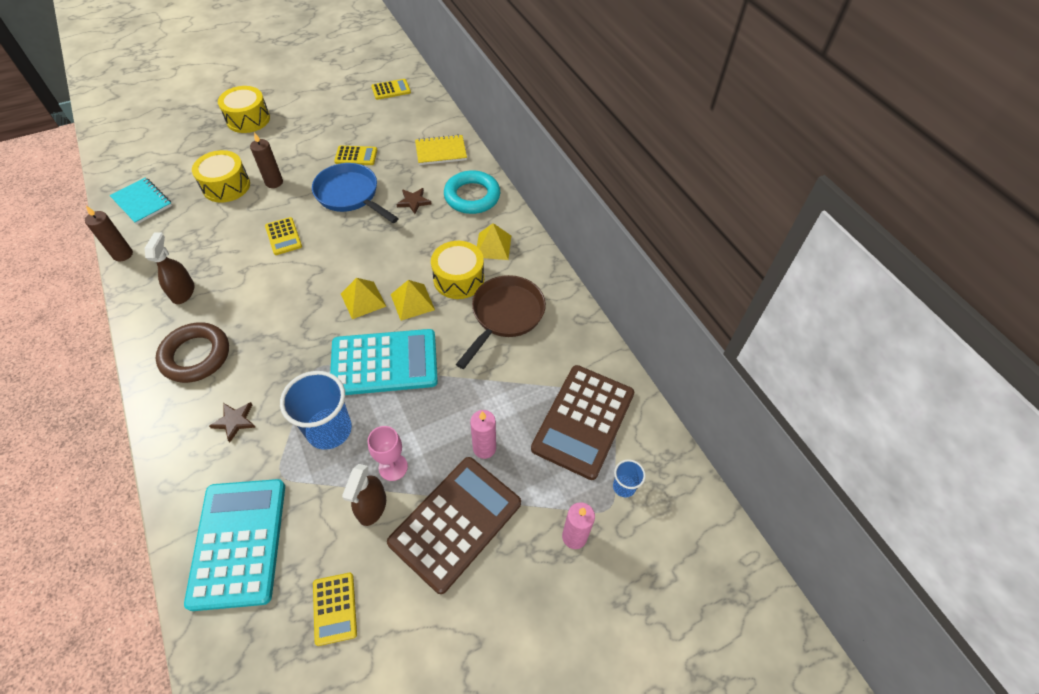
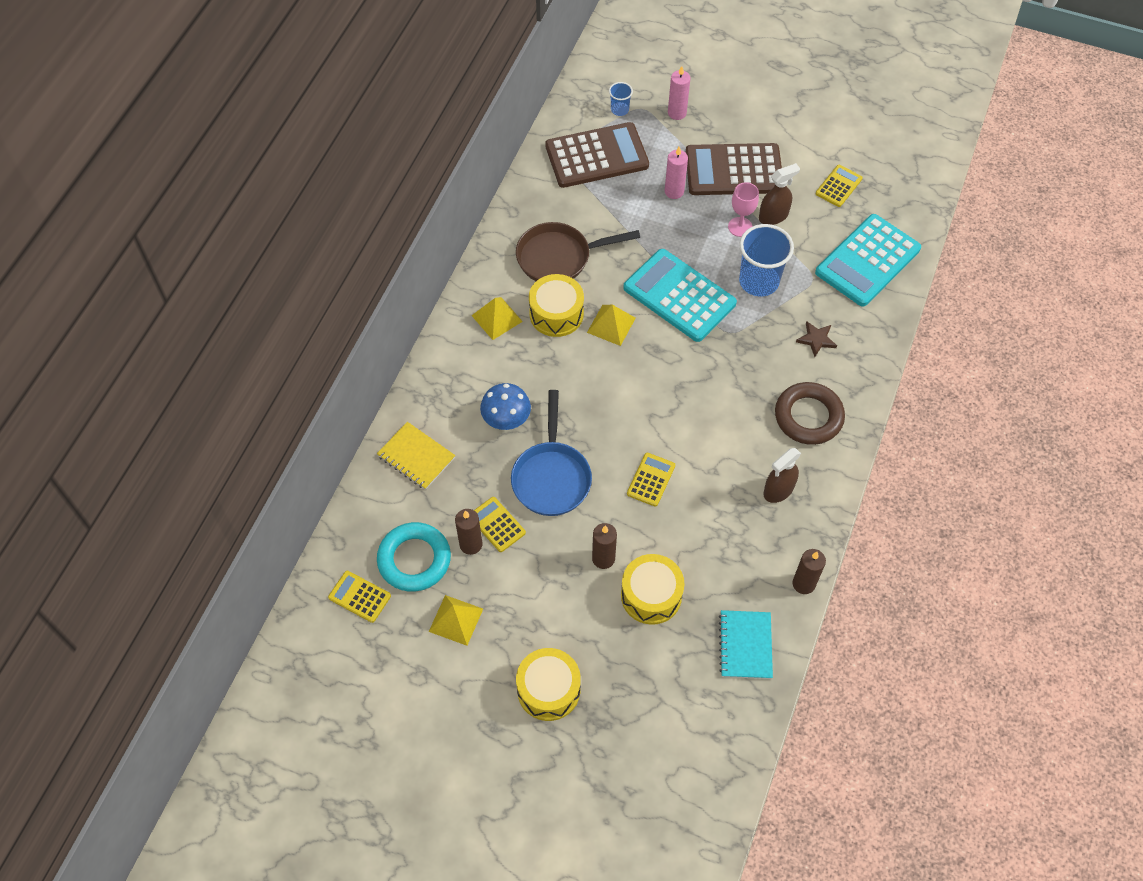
camera: 130 degrees left, 5 degrees up
yellow pyramid [341,278,386,319] -> yellow pyramid moved to [429,595,483,646]
brown star [396,188,431,214] -> blue mushroom [480,383,531,430]
turquoise ring [444,170,500,214] -> turquoise ring moved to [377,522,451,592]
none -> brown candle [455,509,482,555]

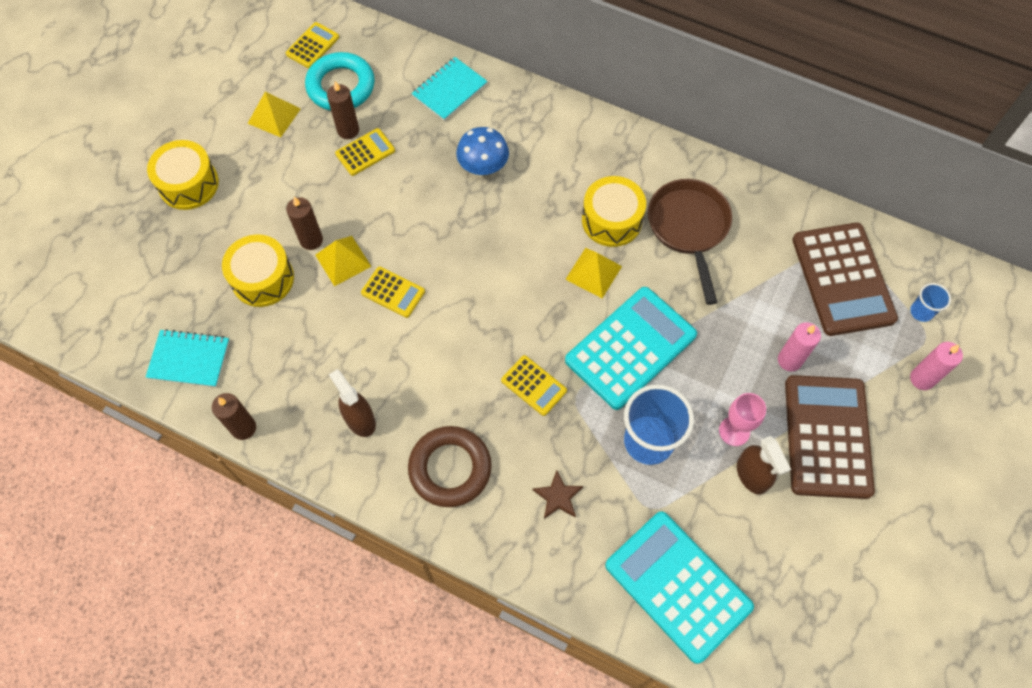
camera: 95 degrees right, 5 degrees up
yellow notebook [377,422,455,490] -> turquoise notebook [411,57,488,121]
yellow pyramid [471,297,523,340] -> yellow pyramid moved to [315,236,372,286]
blue pan [511,390,592,516] -> none
yellow calculator [816,165,863,207] -> yellow calculator moved to [501,355,567,416]

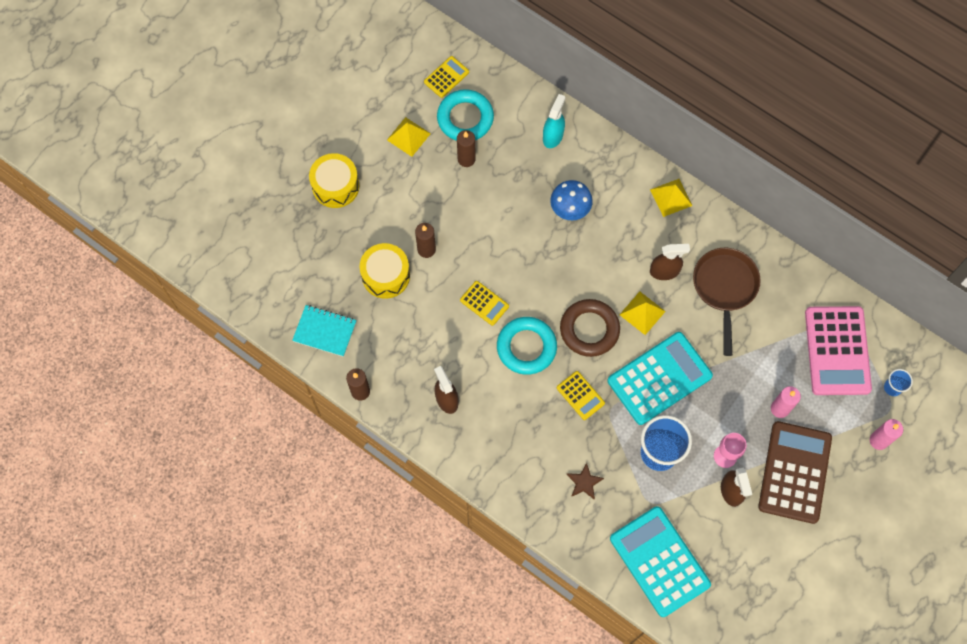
camera: 10 degrees right, 5 degrees up
yellow pyramid [315,236,372,286] -> yellow pyramid moved to [650,179,692,217]
yellow calculator [335,128,395,176] -> none
brown ring [408,426,492,507] -> brown ring moved to [560,299,620,357]
turquoise notebook [411,57,488,121] -> turquoise spray bottle [543,94,565,148]
yellow drum [582,176,646,247] -> brown spray bottle [650,244,690,280]
brown calculator [792,223,898,336] -> pink calculator [805,306,872,395]
none -> turquoise ring [497,317,557,375]

